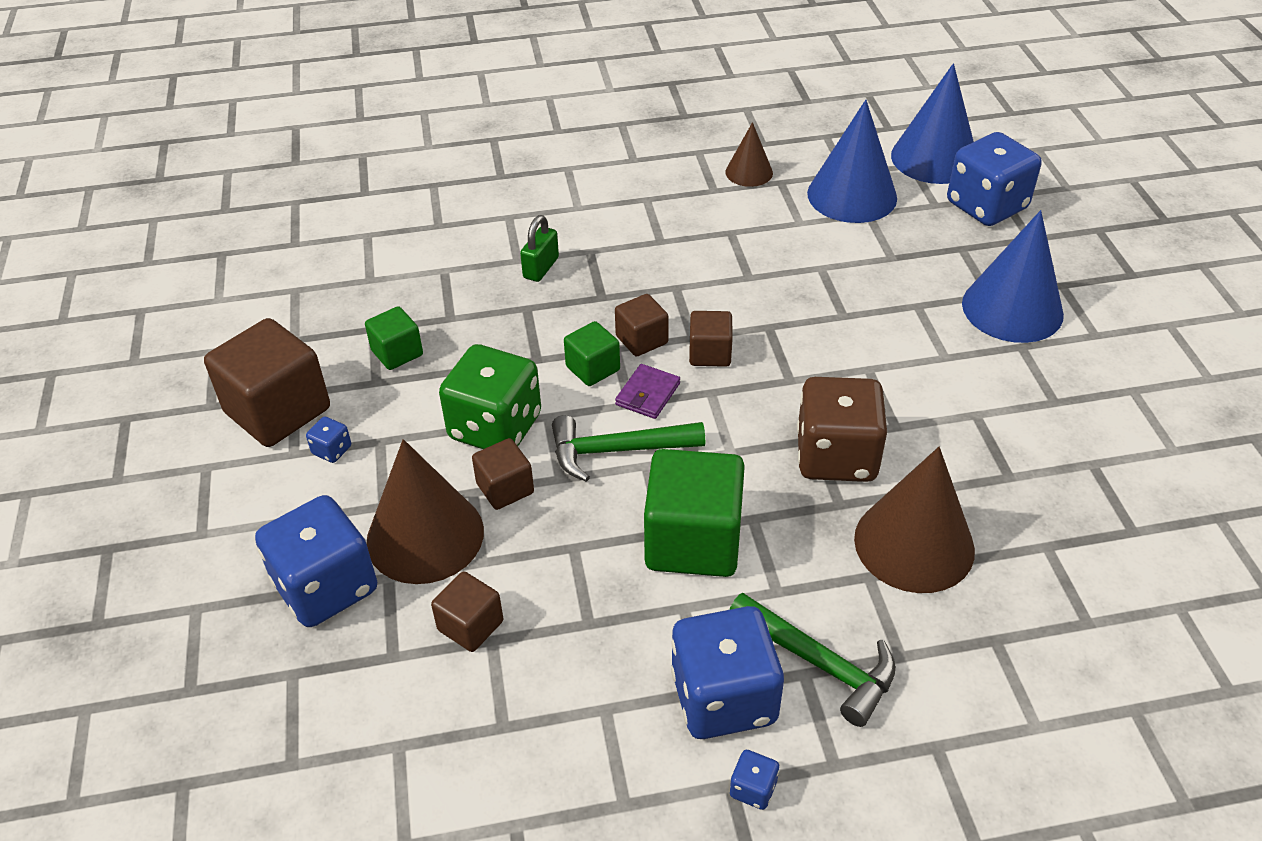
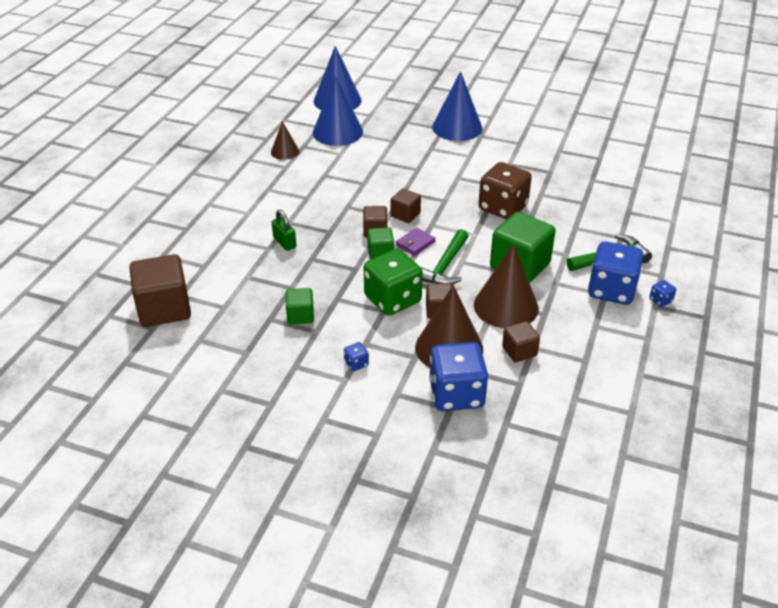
camera: 60 degrees left, 5 degrees down
brown cube [204,318,330,447] -> brown cube moved to [129,254,191,327]
purple wallet [615,364,680,419] -> purple wallet turned 75 degrees clockwise [396,228,436,256]
brown cone [854,447,975,593] -> brown cone moved to [474,244,539,328]
blue dice [947,132,1042,226] -> none

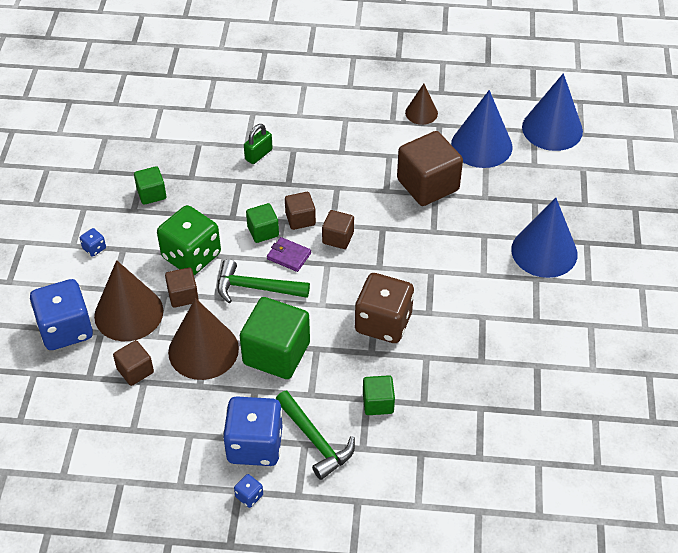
camera: 75 degrees right, 10 degrees up
brown cube [129,254,191,327] -> brown cube moved to [397,131,463,206]
none -> green cube [363,375,395,415]

